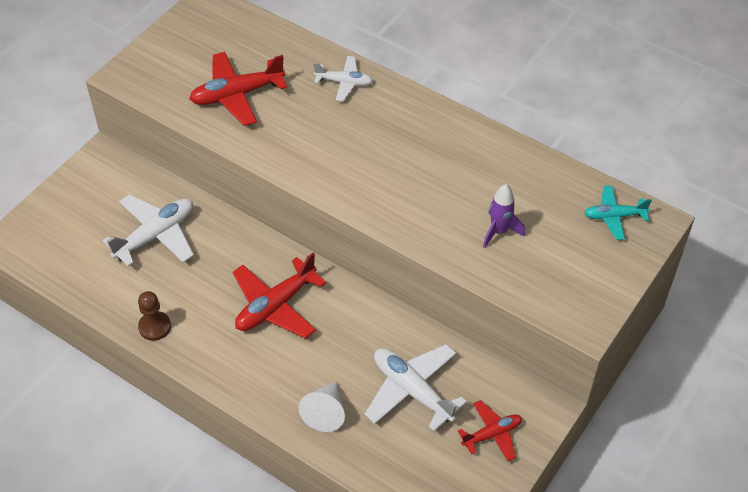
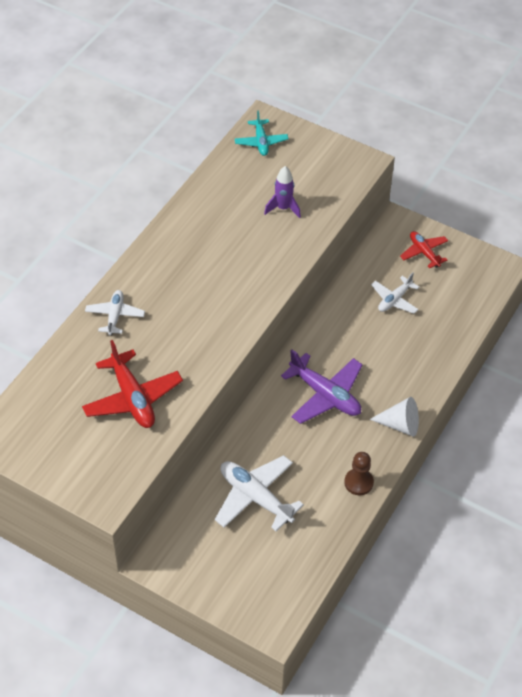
camera: 95 degrees left, 0 degrees up
red plane [233,253,326,339] -> purple plane [281,350,363,424]
white cone [298,381,345,432] -> white cone moved to [369,397,419,437]
white plane [364,344,467,431] -> white plane [371,272,419,314], size x0.61

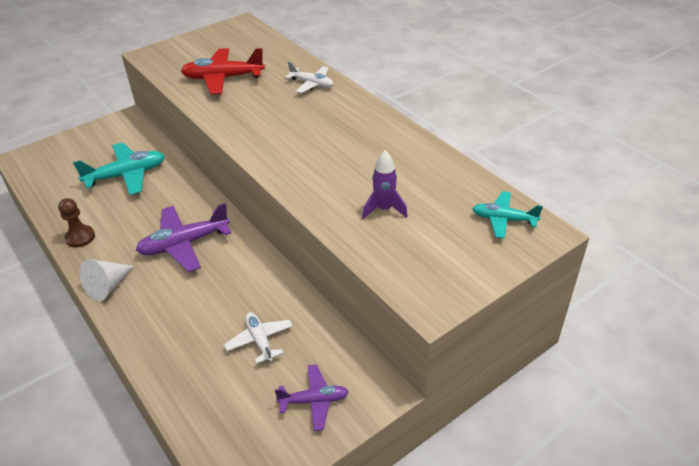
camera: 115 degrees right, 10 degrees down
white plane [215,455,304,531] -> turquoise plane [73,142,165,195]
red plane [400,231,448,268] -> purple plane [275,364,349,431]

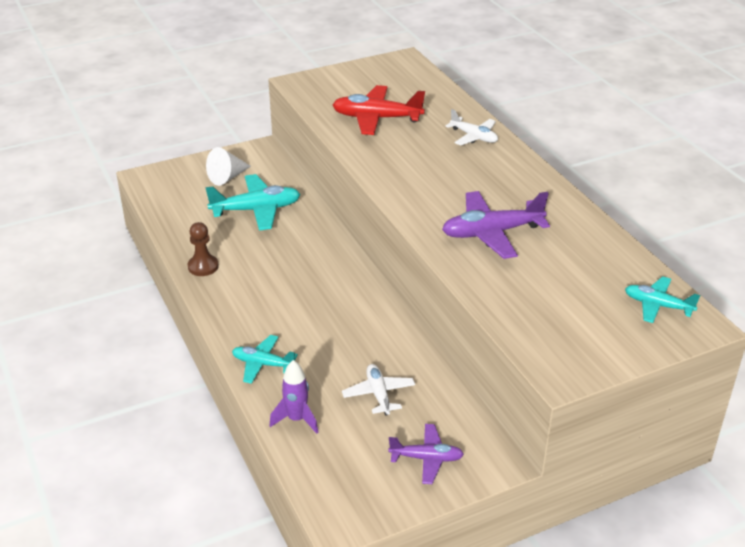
camera: 10 degrees right, 5 degrees down
white cone [79,259,134,301] -> white cone moved to [206,147,251,186]
purple plane [136,203,231,272] -> purple plane moved to [442,191,550,259]
purple rocket [362,150,408,219] -> purple rocket moved to [269,360,318,434]
none -> turquoise plane [232,335,298,384]

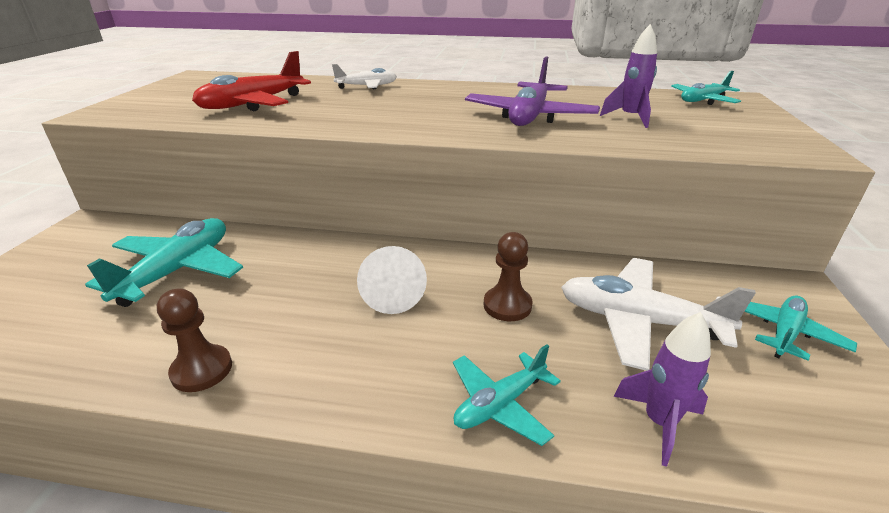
camera: 55 degrees left, 5 degrees down
white cone [206,147,251,186] -> white cone moved to [357,246,427,314]
white plane [342,364,415,416] -> white plane [561,258,756,371], size x1.65
purple plane [388,424,464,484] -> turquoise plane [744,296,857,361]
none -> brown pawn [484,232,533,321]
none -> purple rocket [600,24,657,128]

